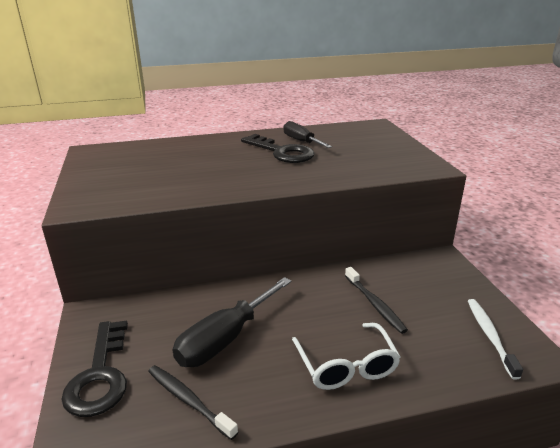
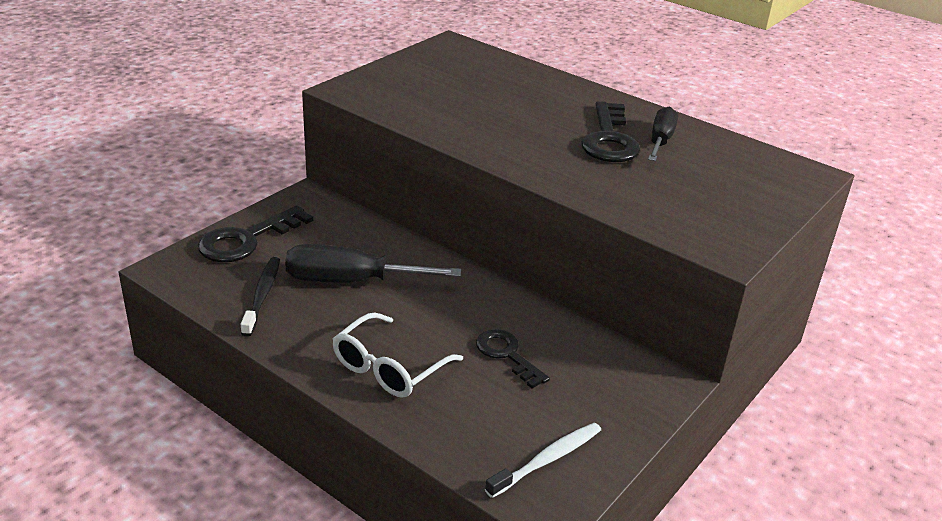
camera: 50 degrees right, 5 degrees up
black toothbrush [345,267,408,334] -> black key [476,329,550,388]

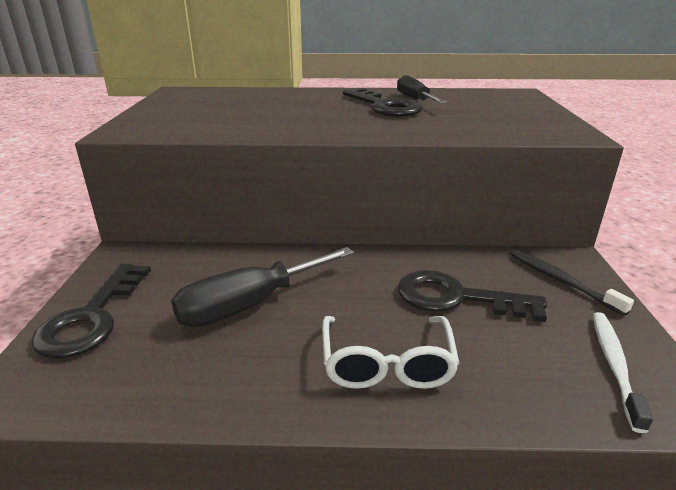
camera: 35 degrees left, 5 degrees down
black toothbrush [241,257,280,337] -> black toothbrush moved to [510,249,634,316]
black key [476,329,550,388] -> black key [398,270,547,322], size x1.52

